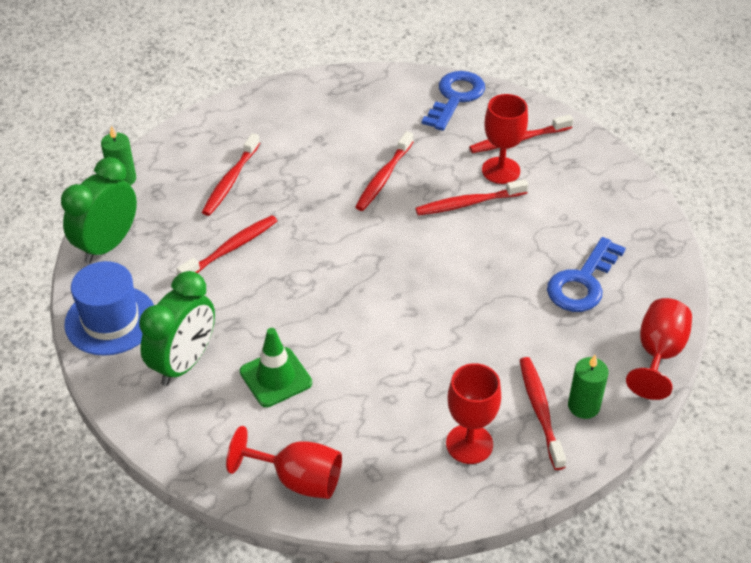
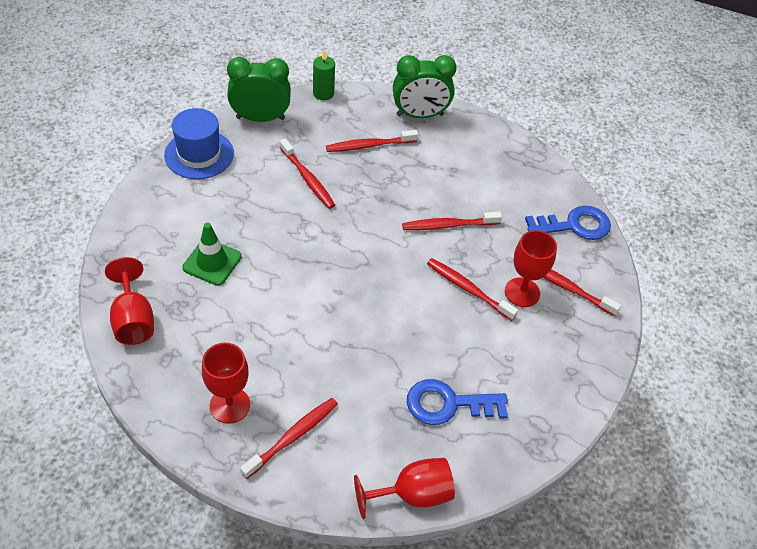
camera: 50 degrees right, 5 degrees up
green clock [139,271,215,386] -> green clock moved to [393,55,456,118]
red toothbrush [177,215,277,274] -> red toothbrush turned 45 degrees clockwise [279,138,335,209]
green candle [568,355,609,419] -> none

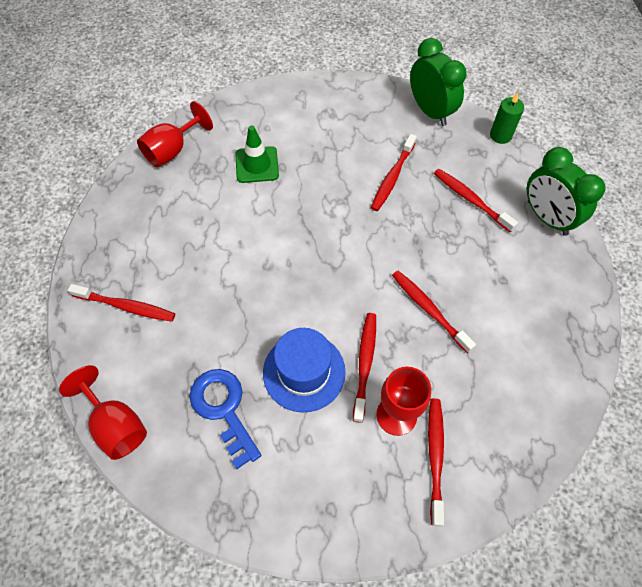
camera: 65 degrees right, 10 degrees up
blue hat [164,108,234,179] -> blue hat moved to [263,328,346,412]
red goblet [202,343,250,424] -> none
blue key [525,205,611,240] -> none

